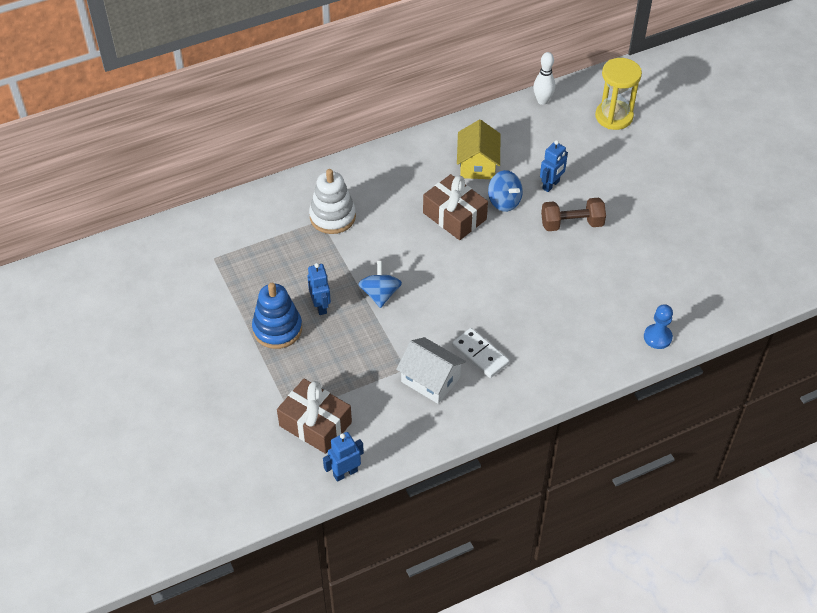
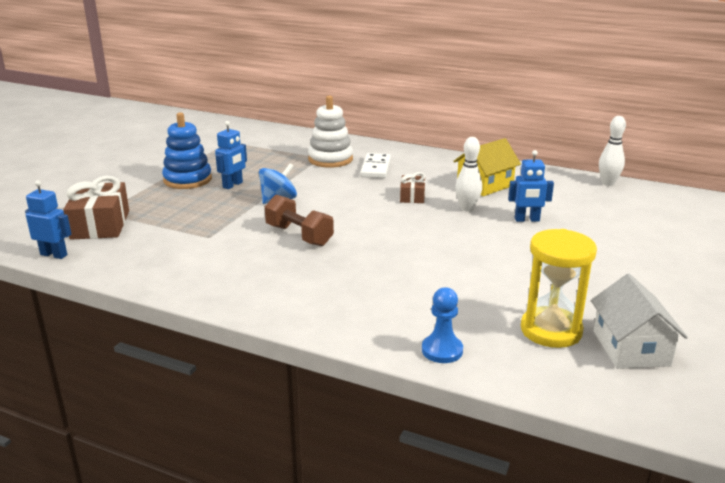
camera: 50 degrees right, 25 degrees down
white house [396,337,466,404] -> white house moved to [591,274,688,369]
brown gift [423,174,488,240] -> brown gift [400,172,425,203], size x0.55
white domino [452,328,509,378] -> white domino moved to [360,153,391,178]
blue spinning top [488,170,523,212] -> white bowling pin [455,137,482,212]
brown dumbbell [541,198,606,231] -> brown dumbbell moved to [265,194,334,246]
yellow hourglass [595,58,642,130] -> yellow hourglass moved to [521,229,597,348]

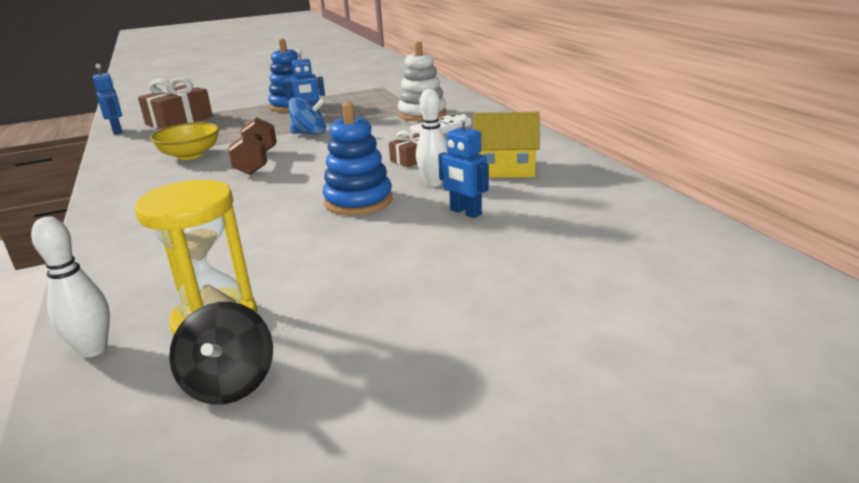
camera: 45 degrees right, 0 degrees up
blue pawn [422,287,463,363] -> none
white house [591,274,688,369] -> black spinning top [169,302,273,405]
white bowling pin [599,116,626,186] -> white bowling pin moved to [31,216,110,358]
none -> yellow bowl [150,122,219,160]
none -> blue stacking toy [322,102,393,215]

